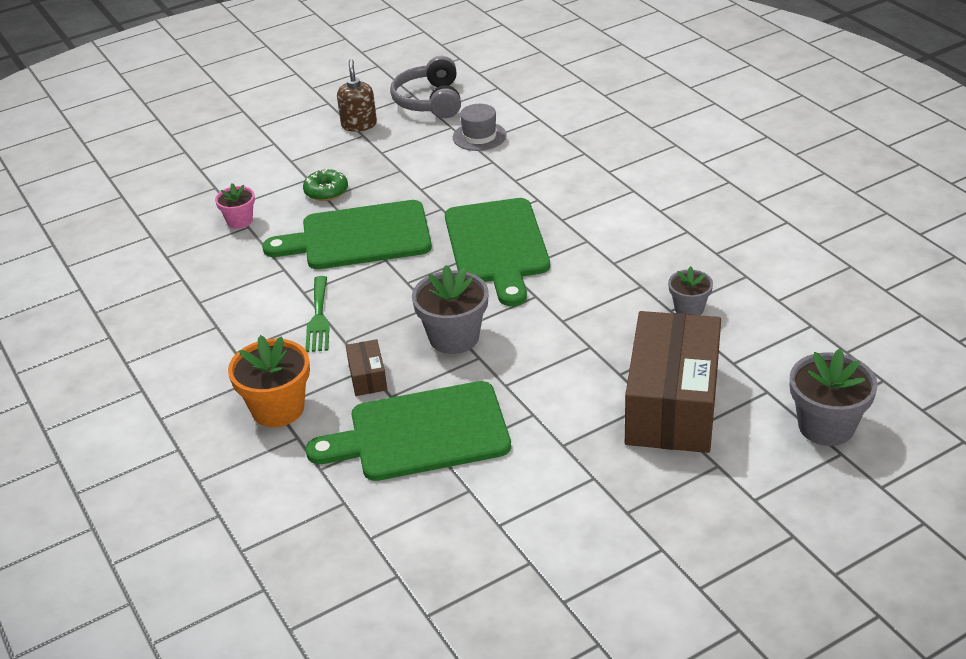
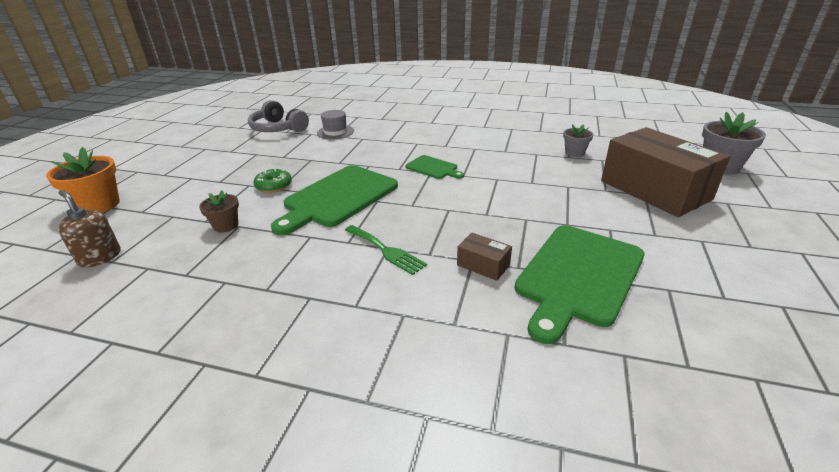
camera: 45 degrees left, 5 degrees down
pink flower pot [215,183,255,229] -> brown flower pot [199,190,239,233]
orange flower pot [228,335,310,427] -> orange flower pot moved to [46,147,120,213]
brown soap dispenser [337,59,377,132] -> brown soap dispenser moved to [58,190,121,268]
grey flower pot [412,265,489,354] -> none
green cutting board [445,198,550,306] -> green cutting board [405,155,464,179], size x0.50

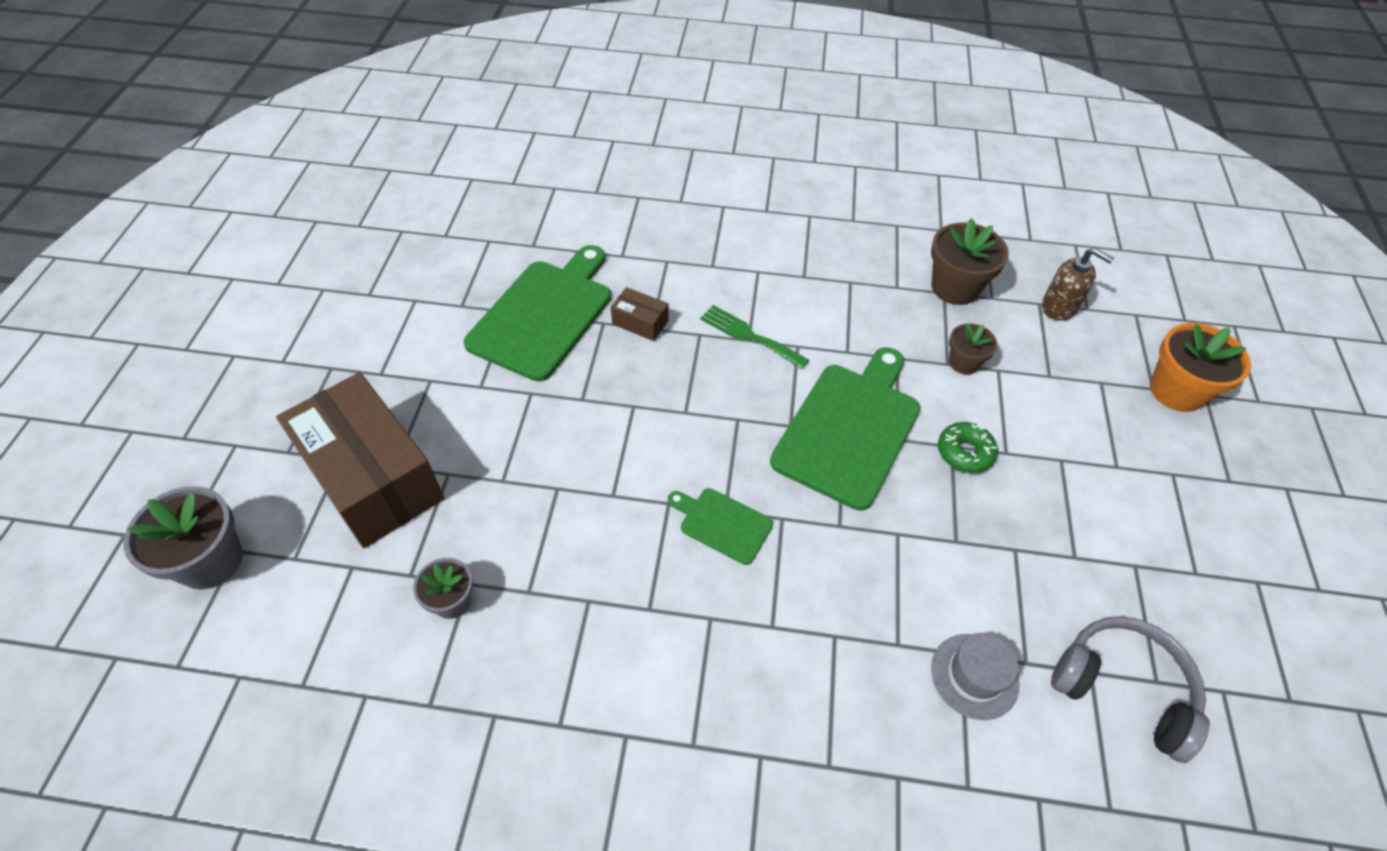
camera: 170 degrees right, 20 degrees up
none -> brown flower pot [931,218,1009,305]

